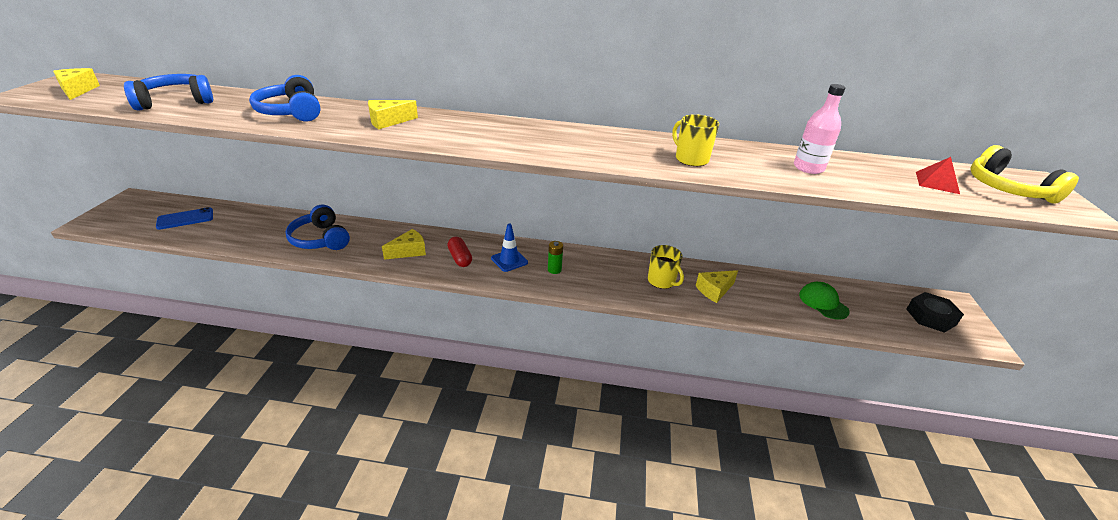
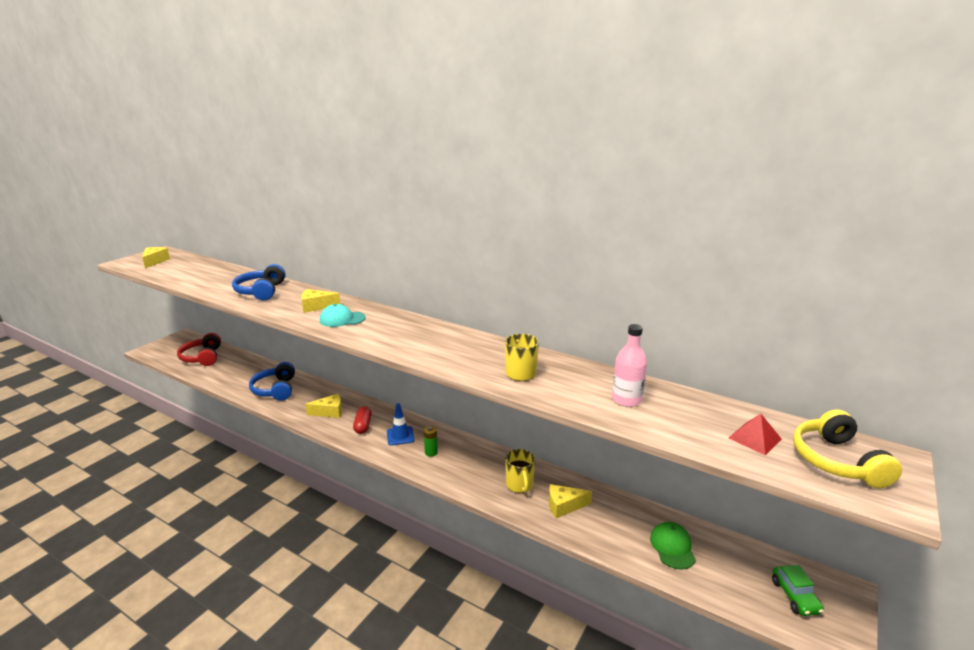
camera: 25 degrees right, 10 degrees down
blue headphones [124,74,213,111] -> none
blue phone [156,207,213,230] -> red headphones [177,333,221,366]
black nut [906,292,964,333] -> green car [772,565,824,616]
none -> turquoise cap [320,304,366,327]

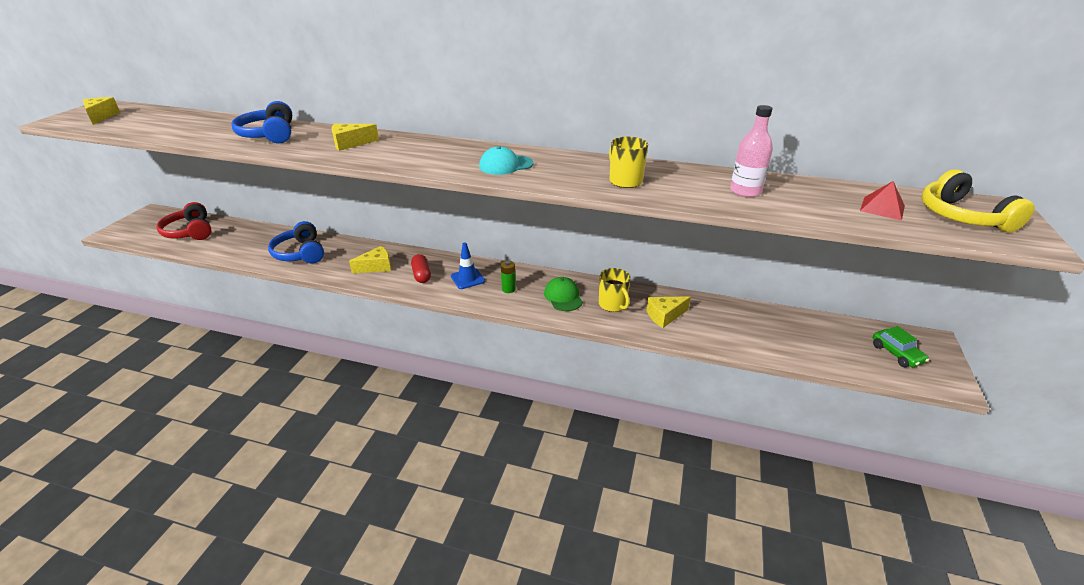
camera: 15 degrees left, 10 degrees up
turquoise cap [320,304,366,327] -> turquoise cap moved to [479,146,534,175]
green cap [650,522,696,570] -> green cap moved to [544,277,583,311]

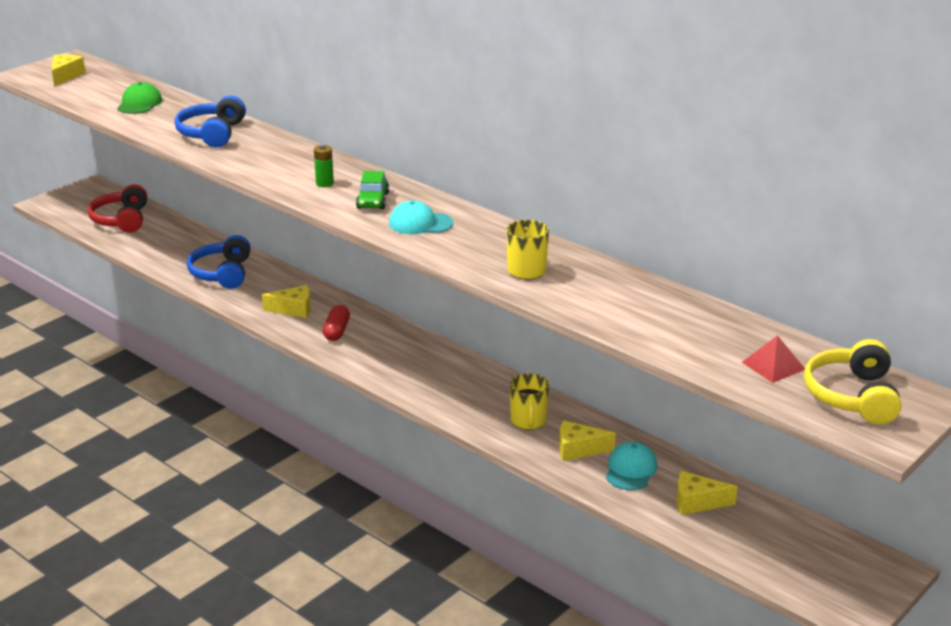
camera: 25 degrees right, 5 degrees down
yellow cheese [331,124,379,151] -> yellow cheese moved to [676,471,737,515]
blue traffic cone [451,242,485,289] -> none
green battery [501,261,516,293] -> green battery moved to [314,144,334,187]
green cap [544,277,583,311] -> green cap moved to [117,82,162,114]
pink bottle [730,105,773,197] -> none
green car [873,326,929,368] -> green car moved to [356,171,389,209]
none -> turquoise cap [606,442,657,490]

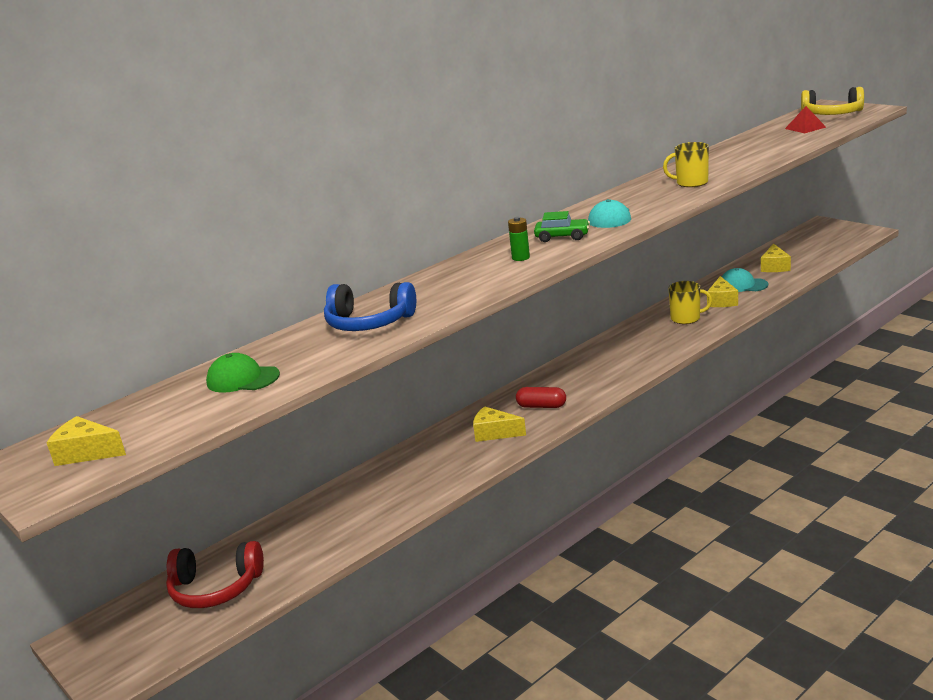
camera: 80 degrees left, 5 degrees down
blue headphones [187,235,251,289] -> none
yellow cheese [262,285,311,318] -> yellow cheese turned 75 degrees counterclockwise [473,406,526,442]

